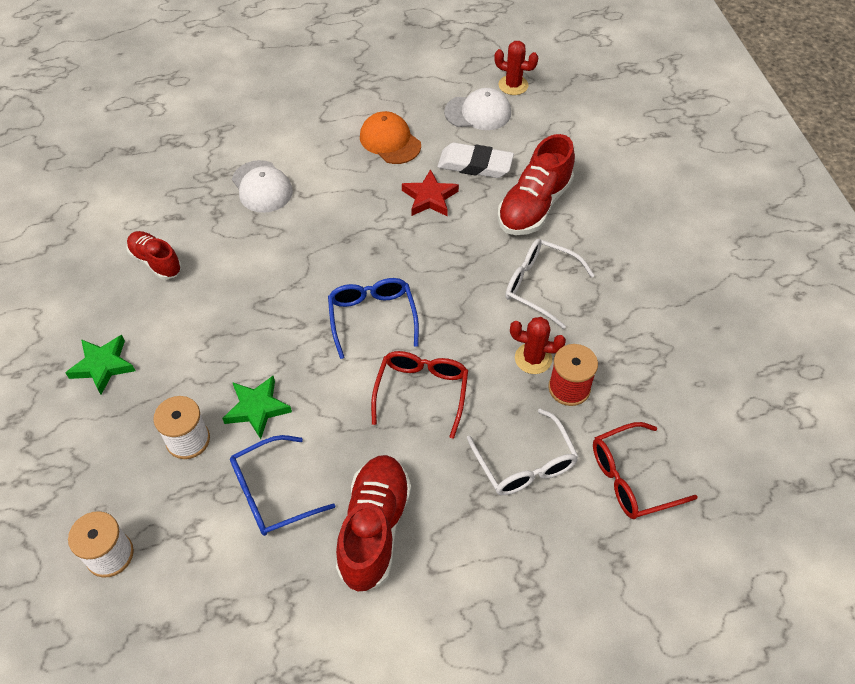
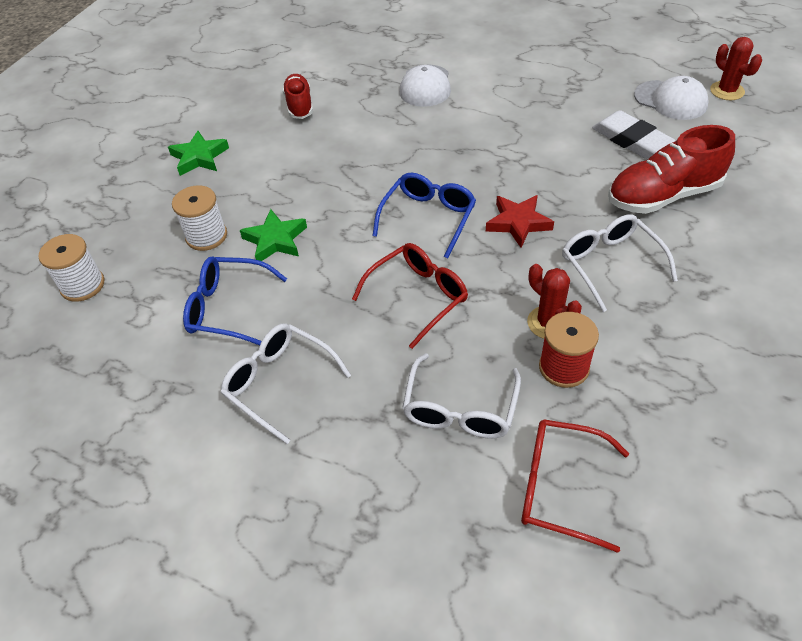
camera: 40 degrees right, 5 degrees down
red shoe [336,455,411,593] -> white glasses [221,323,351,444]
orange cap [360,111,421,164] -> none
red star [402,169,459,216] -> red star moved to [486,195,554,248]

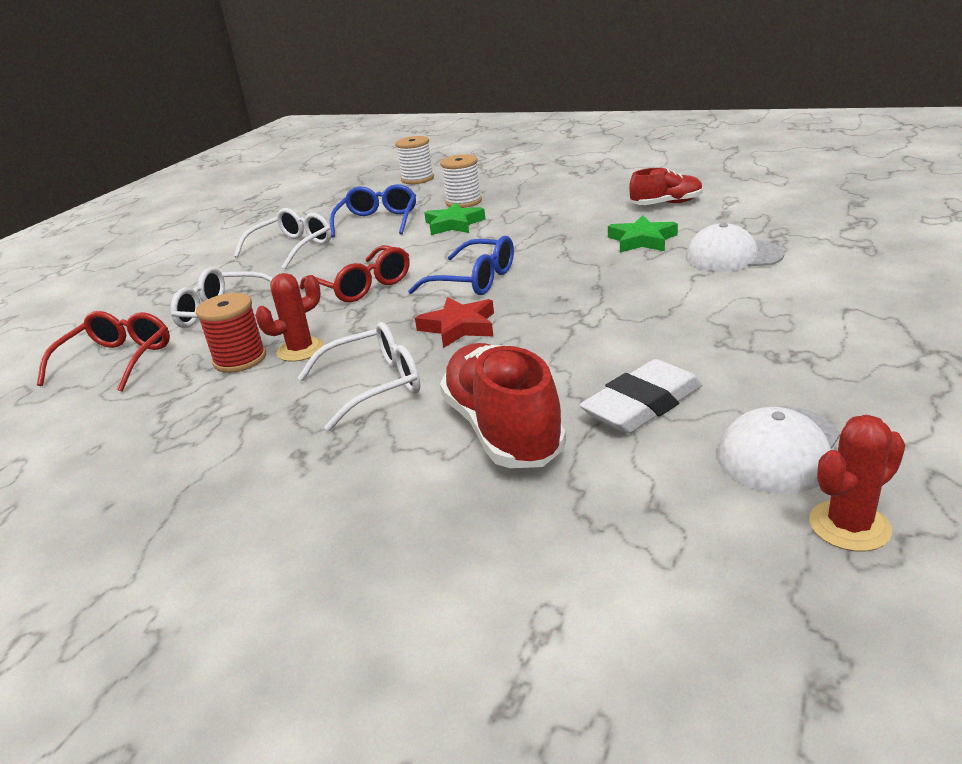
camera: 90 degrees right, 20 degrees down
green star [168,131,229,176] -> green star moved to [608,215,678,253]

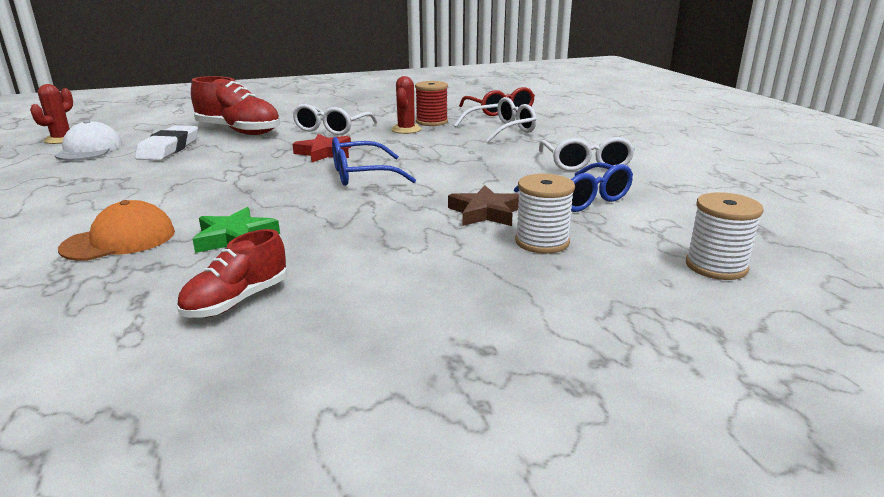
camera: 135 degrees right, 5 degrees down
red glasses [300,245,410,302] -> none
green star [424,202,485,235] -> brown star [448,185,519,226]
white cap [686,223,784,271] -> orange cap [58,200,175,261]

